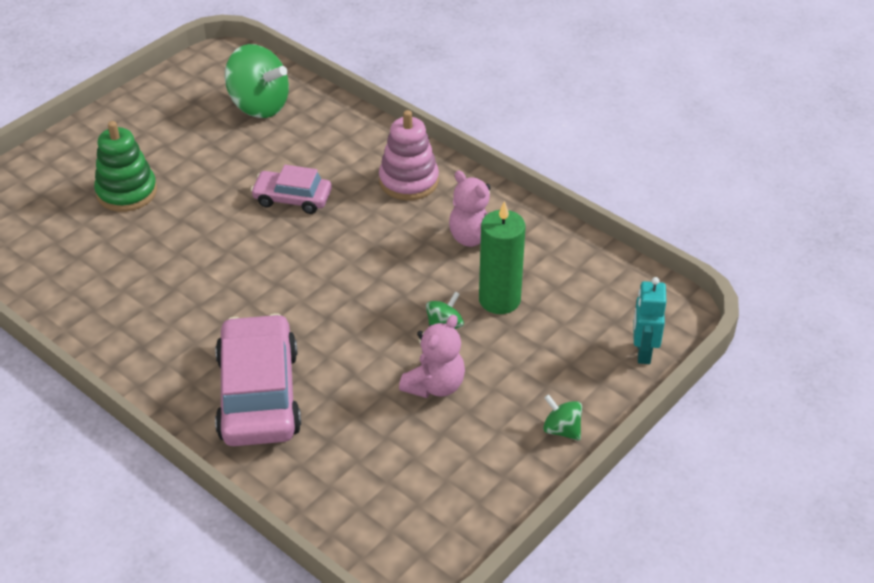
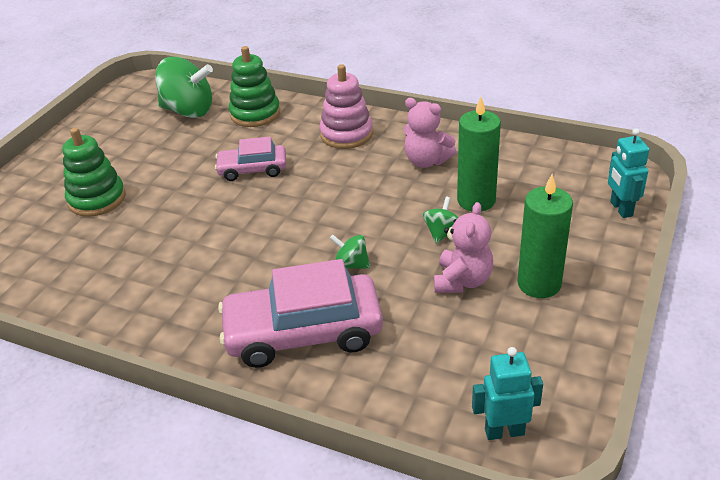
camera: 15 degrees left, 5 degrees down
pink car [215,313,301,446] -> pink car turned 75 degrees counterclockwise [218,259,383,368]
green spinning top [543,394,582,441] -> green spinning top moved to [329,235,370,269]
none -> green stacking toy [229,46,280,127]
none -> turquoise robot [472,347,543,440]
none -> green candle [517,174,573,298]

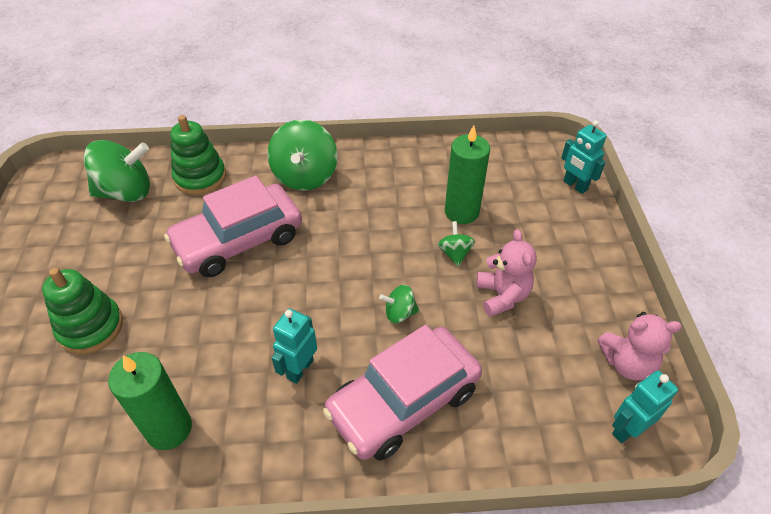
camera: 30 degrees left, 10 degrees up
pink car [215,137,286,181] -> pink car [164,175,302,277], size x1.77
pink stacking toy [320,64,373,149] -> green spinning top [267,120,338,191]
pink teddy bear [404,98,456,168] -> pink teddy bear moved to [598,312,682,381]
green candle [517,174,573,298] -> green candle moved to [108,352,192,450]
none -> turquoise robot [272,308,317,384]

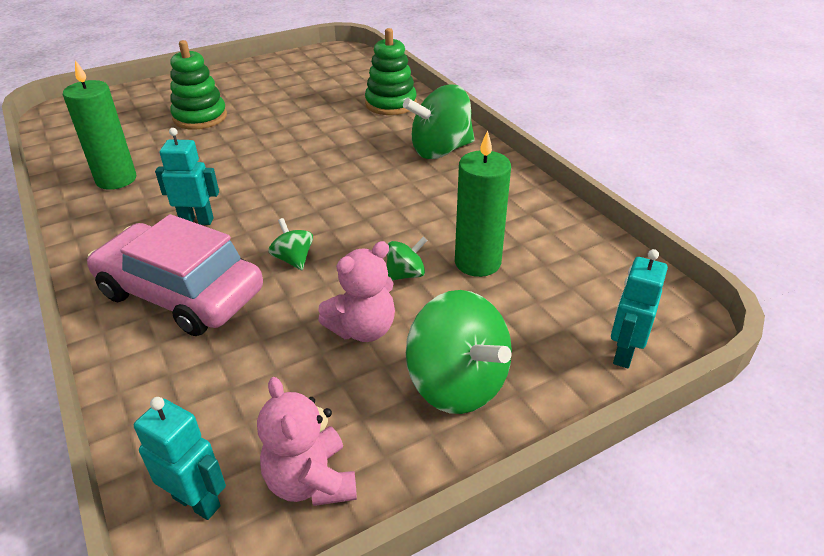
camera: 65 degrees right, 10 degrees down
green spinning top [84,140,150,202] -> green spinning top moved to [406,290,512,414]
pink car [164,175,302,277] -> none

